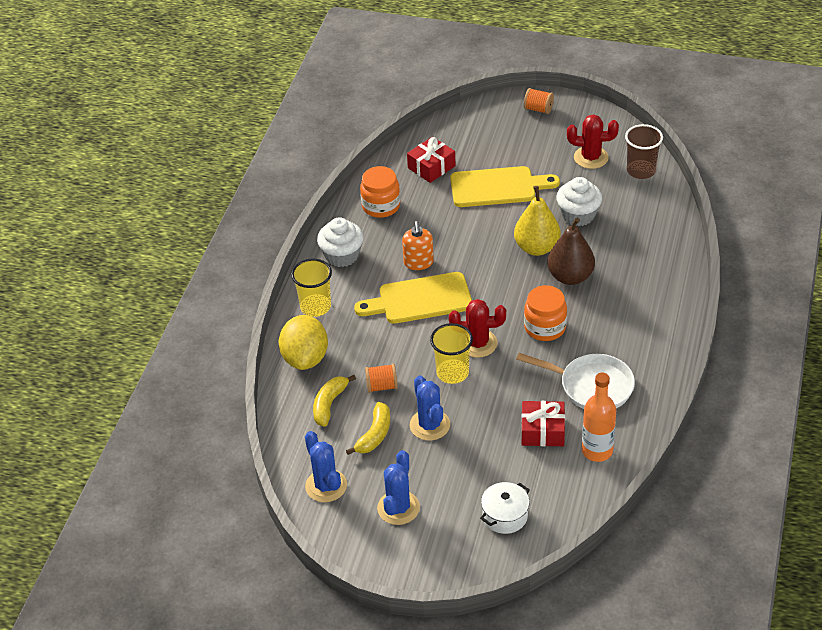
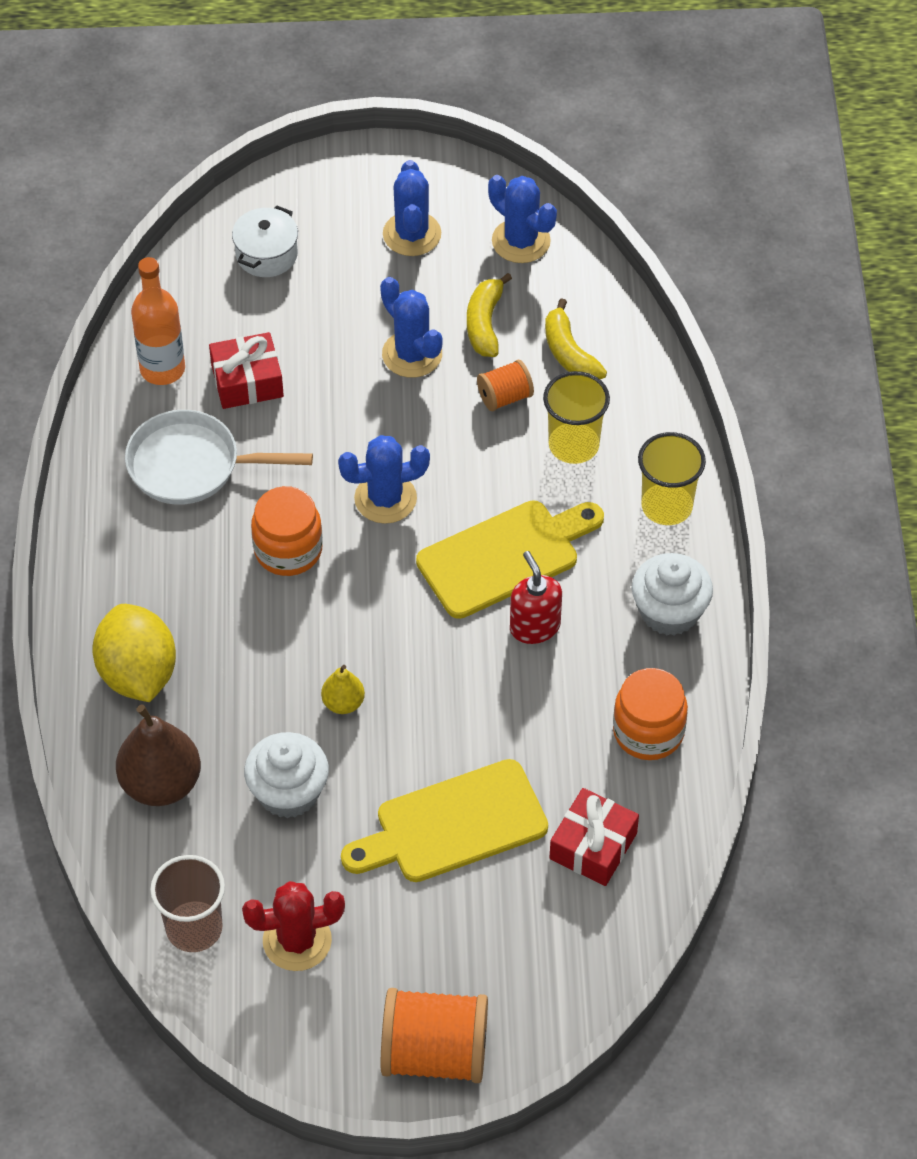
camera: 160 degrees right, 10 degrees up
yellow lemon [279,315,328,370] -> yellow lemon moved to [92,604,176,702]
yellow banana [313,375,356,427] -> yellow banana turned 150 degrees clockwise [545,298,607,379]
orange soap dispenser [402,221,434,270] -> red soap dispenser [510,551,562,644]
yellow cup [430,323,473,384] -> yellow cup moved to [543,371,610,464]
red cactus [449,299,506,358] -> blue cactus [338,435,430,524]
yellow pear [514,186,561,256] -> yellow pear [321,665,365,714], size x0.53
orange spool [524,88,554,114] -> orange spool [381,988,488,1083], size x1.90
brown pear [547,217,595,285] -> brown pear moved to [116,705,201,806]

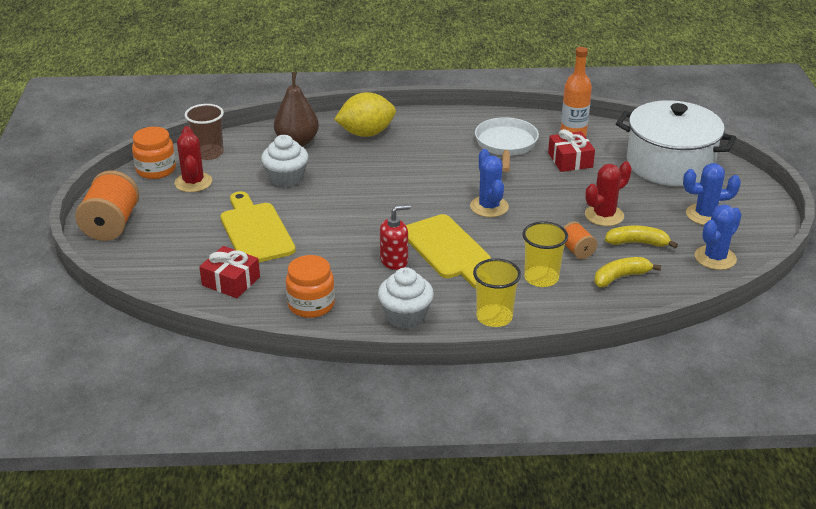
camera: 90 degrees right, 20 degrees down
white pot [232,206,298,277] -> white pot [616,100,736,186], size x2.26
orange jar [251,486,323,576] -> orange jar moved to [132,127,176,179]
yellow pear [321,665,365,714] -> none
blue cactus [380,277,443,378] -> red cactus [585,161,632,226]

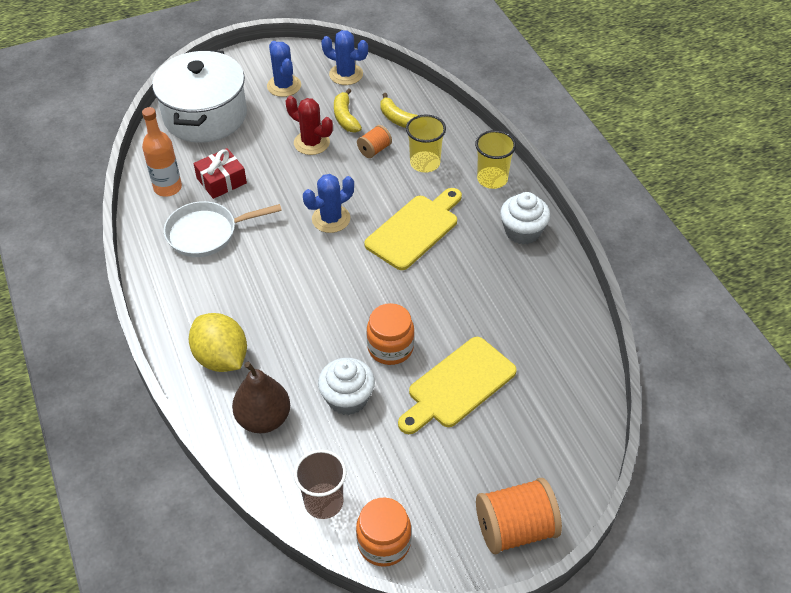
camera: 110 degrees left, 15 degrees up
red cactus [174,126,212,192] -> none
red gift [199,246,260,298] -> none
orange jar [286,255,335,318] -> orange jar moved to [367,303,414,365]
red soap dispenser [380,205,411,270] -> none

